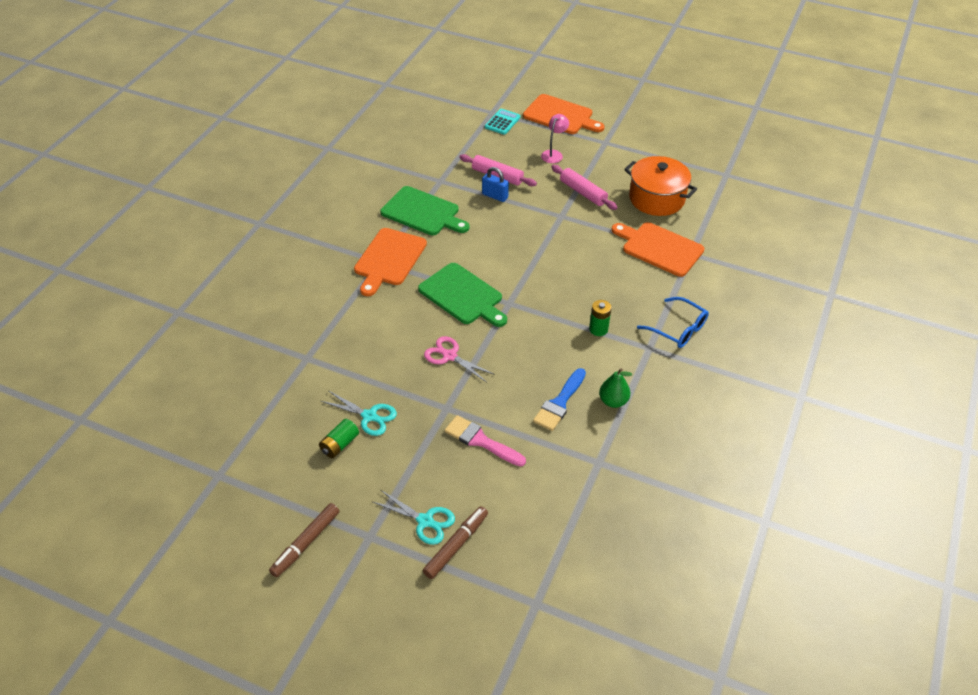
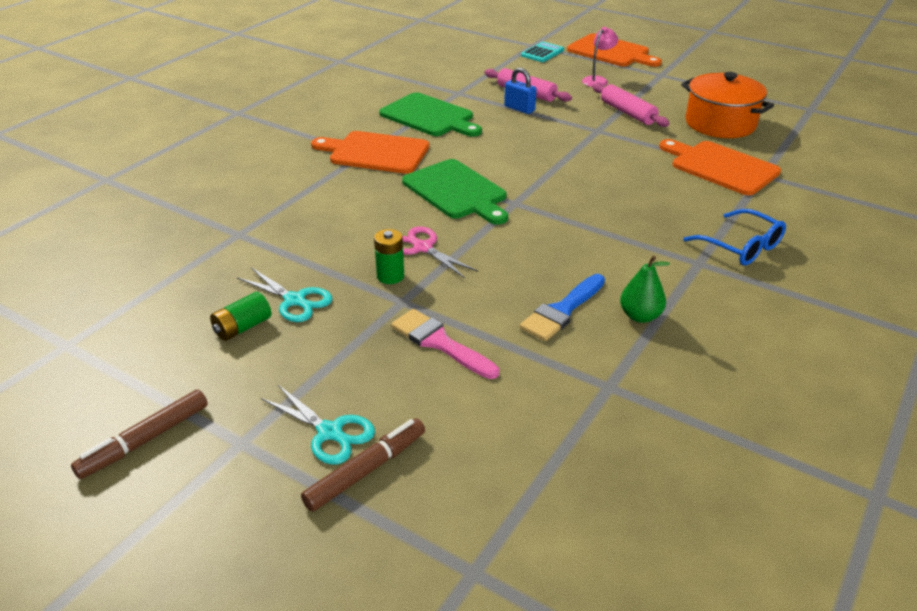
camera: 10 degrees right, 10 degrees down
orange cutting board [354,228,427,296] -> orange cutting board turned 75 degrees clockwise [311,131,429,174]
green battery [589,300,612,336] -> green battery moved to [374,229,404,284]

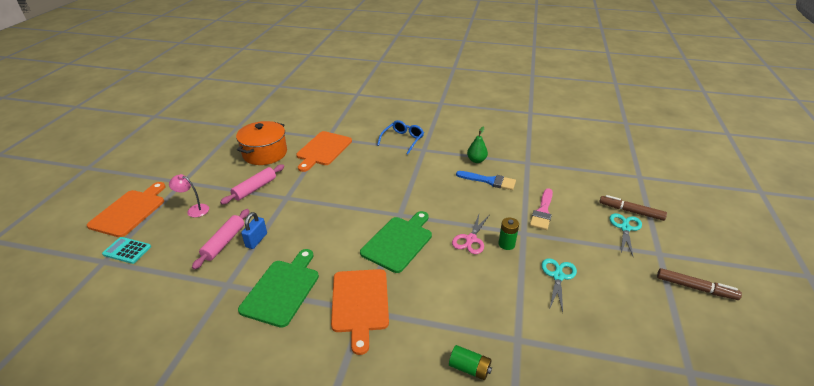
camera: 110 degrees left, 0 degrees up
green battery [210,292,271,341] -> green battery moved to [449,345,492,380]

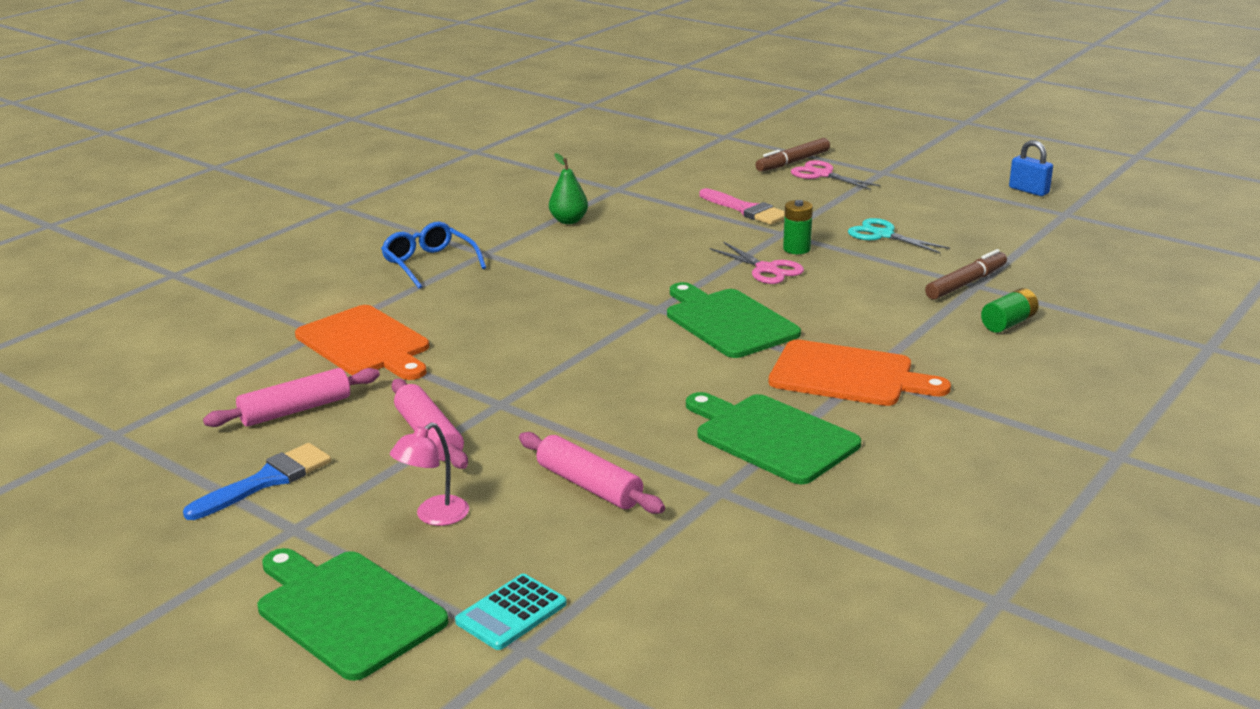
camera: 65 degrees left, 10 degrees down
orange cutting board [87,182,166,237] -> green cutting board [258,548,448,681]
orange pot [236,121,287,165] -> pink rolling pin [203,368,380,427]
blue padlock [241,212,267,249] -> blue padlock moved to [1009,140,1053,196]
blue brush [456,171,516,190] -> blue brush moved to [183,443,331,520]
turquoise scissors [609,213,642,256] -> pink scissors [791,160,880,190]
brown marker [657,268,742,300] -> brown marker moved to [925,249,1007,300]

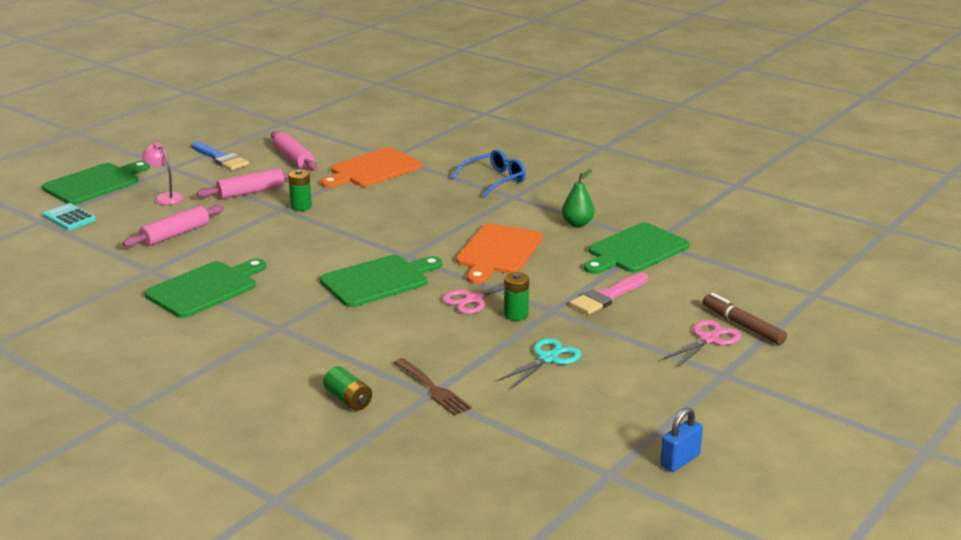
camera: 90 degrees right, 0 degrees up
orange cutting board [768,339,951,406] -> orange cutting board moved to [456,224,543,284]
brown marker [925,249,1007,300] -> brown fork [394,358,472,416]
none -> green battery [288,169,312,211]
none -> green cutting board [584,223,690,274]

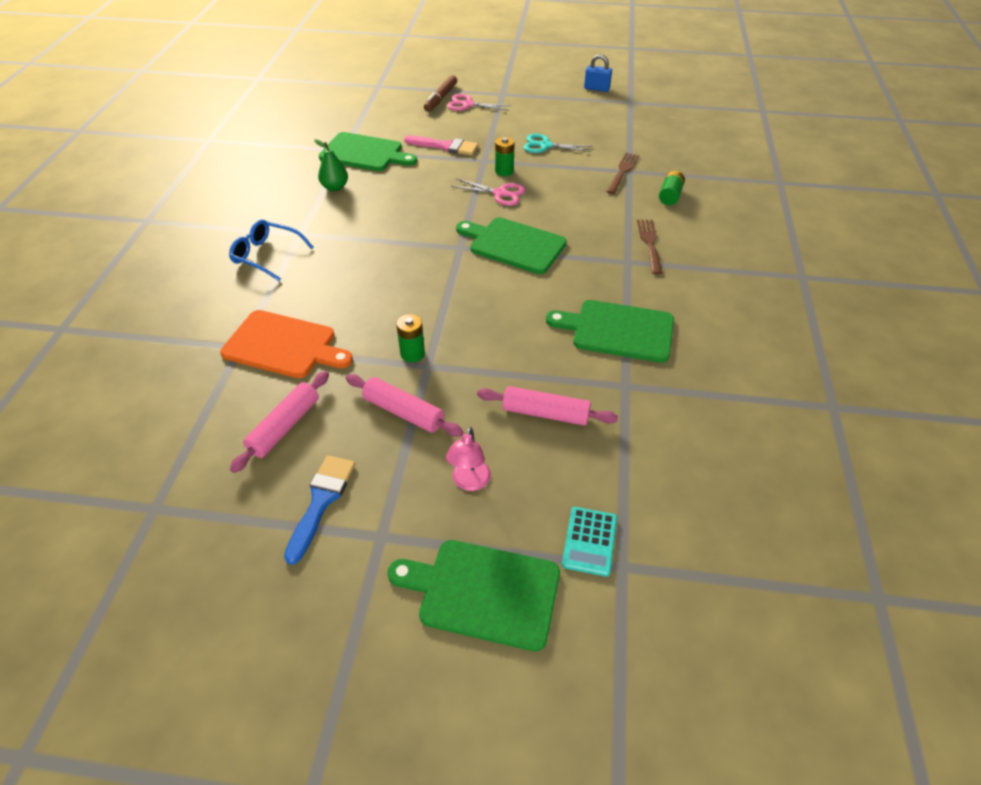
camera: 120 degrees left, 20 degrees up
orange cutting board [456,224,543,284] -> none
none -> brown fork [637,220,662,274]

